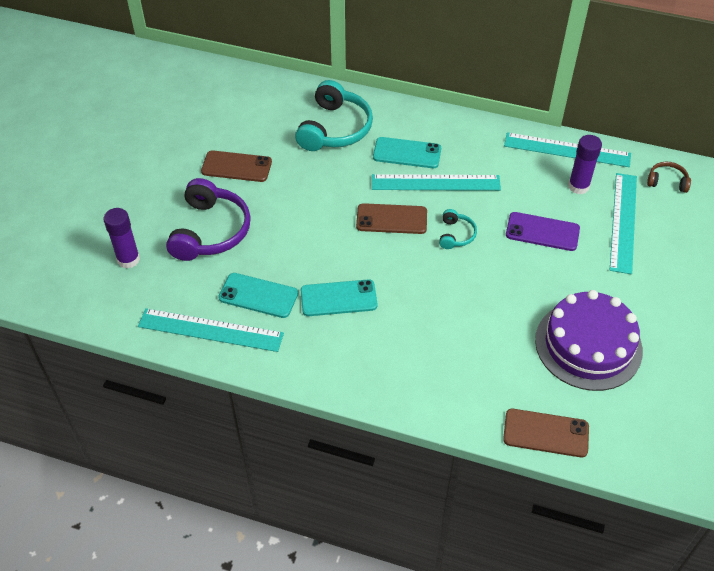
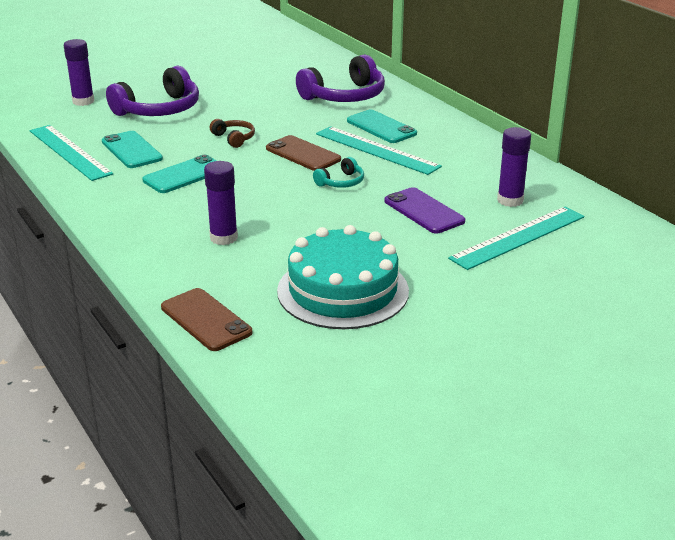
camera: 40 degrees right, 20 degrees down
brown phone [201,150,272,182] -> none
turquoise headphones [295,80,373,151] -> purple headphones [296,55,385,102]
turquoise phone [301,280,377,316] -> turquoise phone turned 75 degrees counterclockwise [142,155,217,193]
turquoise ruler [504,132,631,167] -> none
purple cake [535,290,643,391] -> turquoise cake [277,225,409,329]
brown headphones [647,162,691,193] -> brown headphones moved to [210,119,255,148]
none -> purple glue stick [204,161,238,245]

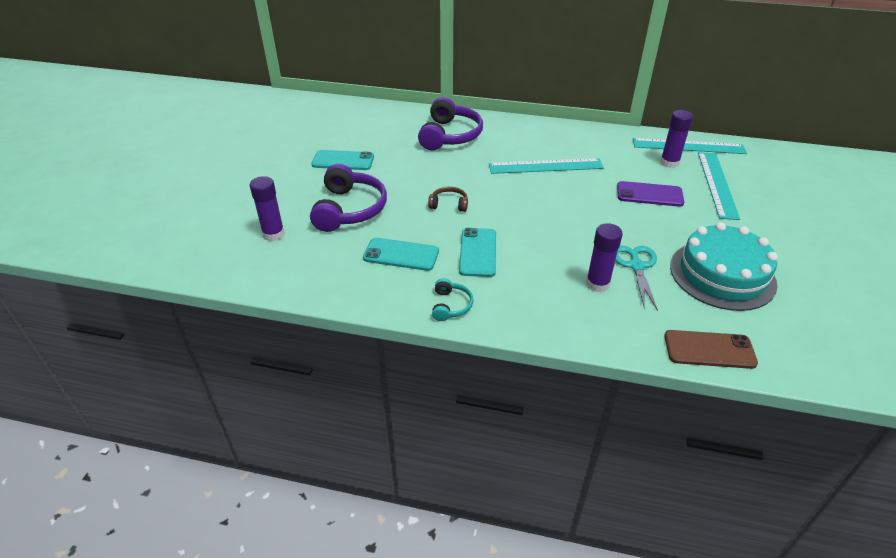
camera: 45 degrees left, 10 degrees up
turquoise ruler [30,125,113,181] -> turquoise ruler moved to [633,138,747,154]
brown phone [266,135,341,171] -> none
turquoise headphones [313,157,364,188] -> turquoise headphones moved to [432,278,474,321]
turquoise phone [347,110,417,143] -> turquoise phone moved to [311,150,374,170]
none -> turquoise scissors [615,245,658,311]

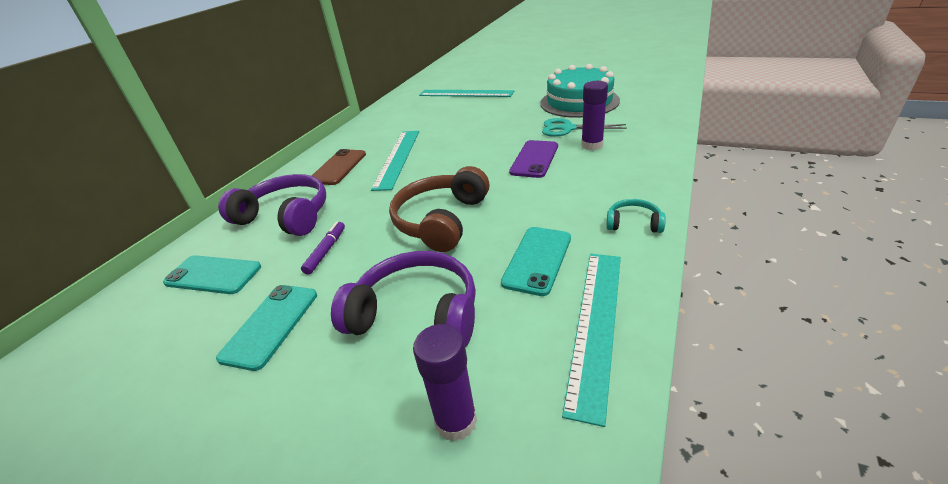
camera: 75 degrees left, 5 degrees down
brown headphones [428,187,468,212] -> brown headphones [389,166,489,252], size x2.06
turquoise phone [459,228,496,277] -> turquoise phone moved to [163,255,261,294]
purple phone [617,181,684,207] -> purple phone moved to [509,140,558,178]
turquoise ruler [633,138,747,154] -> turquoise ruler moved to [562,254,621,427]
purple glue stick [660,110,693,168] -> none
brown phone [664,330,758,369] -> brown phone moved to [312,149,366,185]
none -> purple marker [301,222,345,275]

